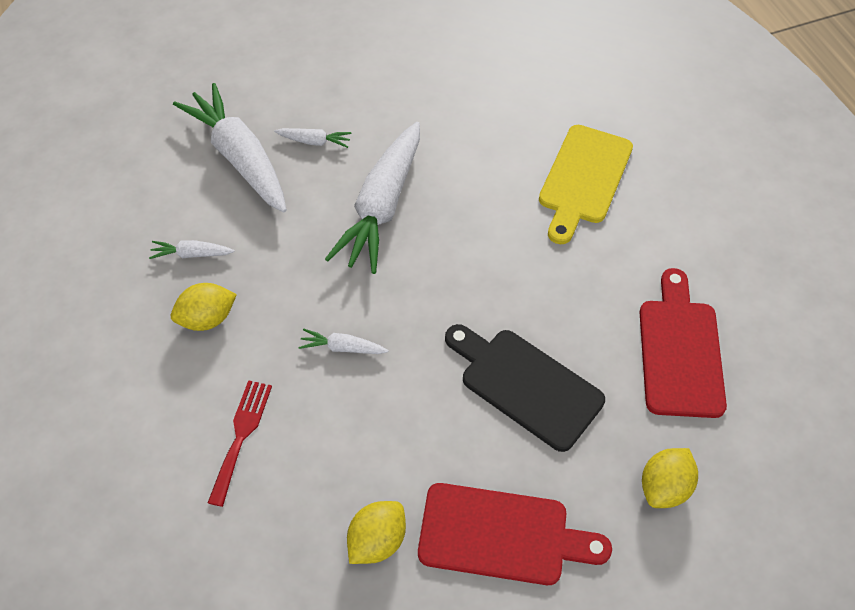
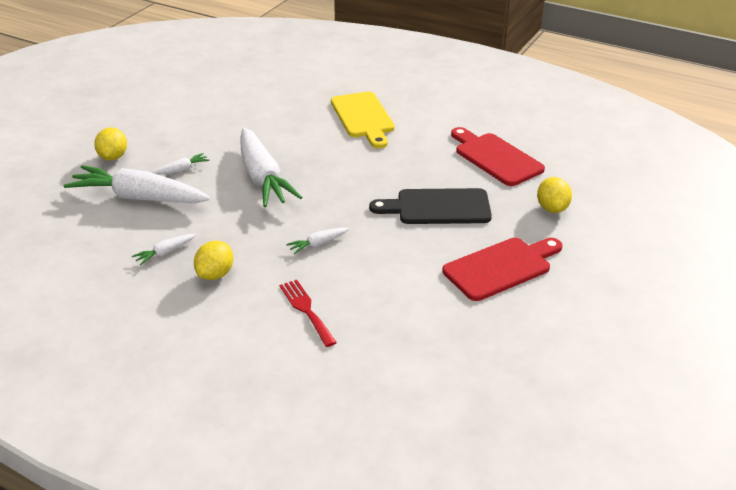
camera: 40 degrees left, 20 degrees down
yellow lemon [347,501,406,564] -> yellow lemon moved to [94,127,127,161]

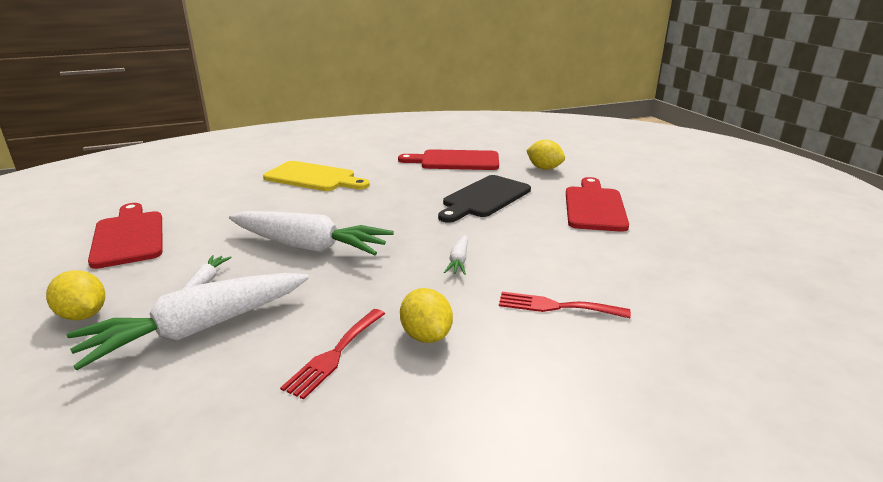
camera: 50 degrees left, 10 degrees down
white carrot [132,234,196,265] -> red fork [280,309,385,400]
none -> red cutting board [88,203,162,269]

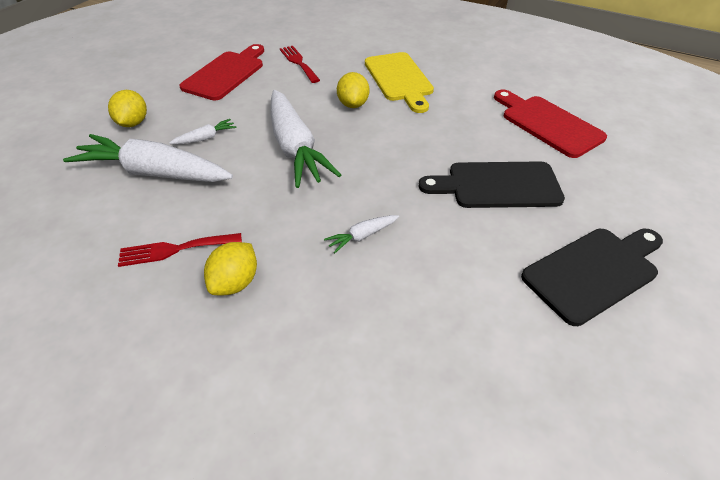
camera: 50 degrees right, 20 degrees up
red fork [499,292,631,318] -> red fork moved to [280,46,320,83]
yellow lemon [526,140,565,170] -> yellow lemon moved to [337,72,369,108]
red cutting board [566,177,629,232] -> black cutting board [521,229,663,326]

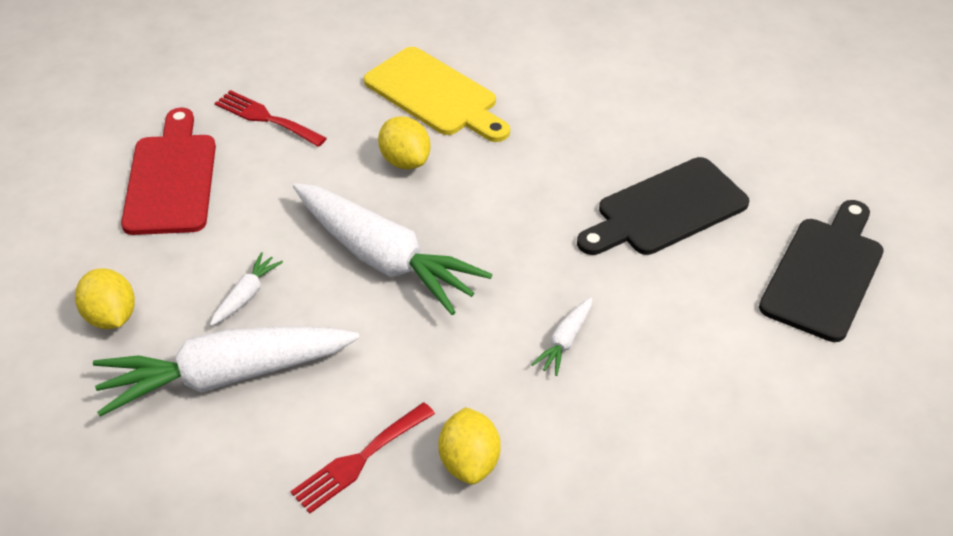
camera: 30 degrees left, 0 degrees up
red cutting board [494,90,607,158] -> none

